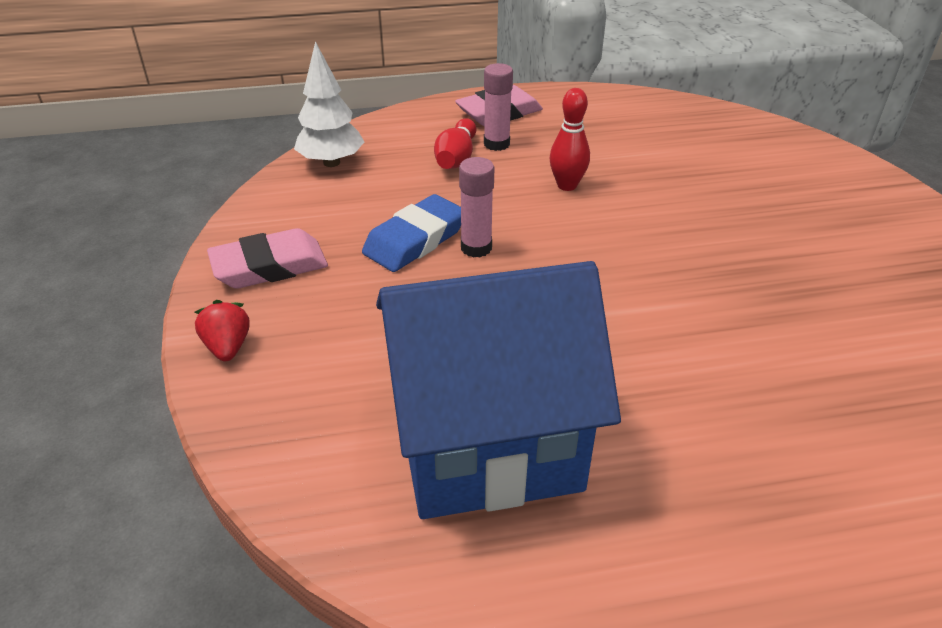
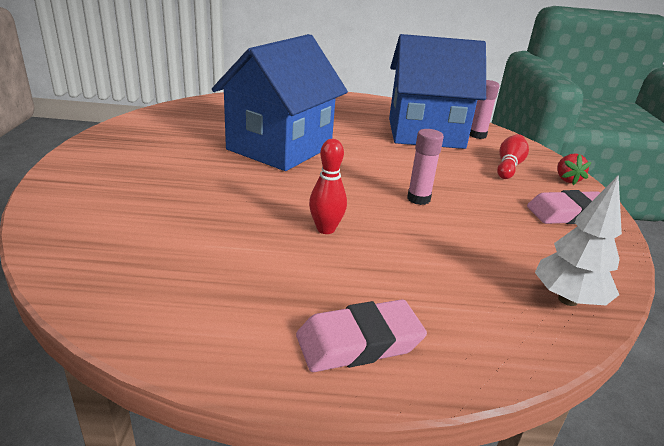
camera: 170 degrees left, 10 degrees down
blue eraser [362,194,461,272] -> none
red bowling pin [434,118,476,169] -> red bowling pin moved to [497,134,529,179]
pink glue stick [484,63,513,151] -> pink glue stick moved to [470,80,500,139]
none -> blue house [212,34,348,171]

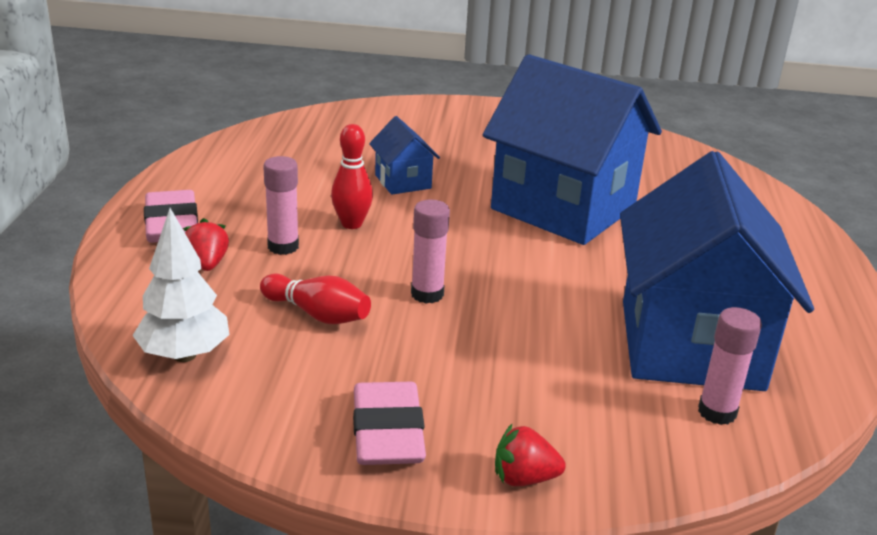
camera: 95 degrees right, 0 degrees up
red bowling pin [497,134,529,179] -> red bowling pin moved to [260,274,371,324]
none -> red strawberry [183,218,229,271]
none -> pink glue stick [263,156,299,255]
none -> blue house [369,116,440,195]

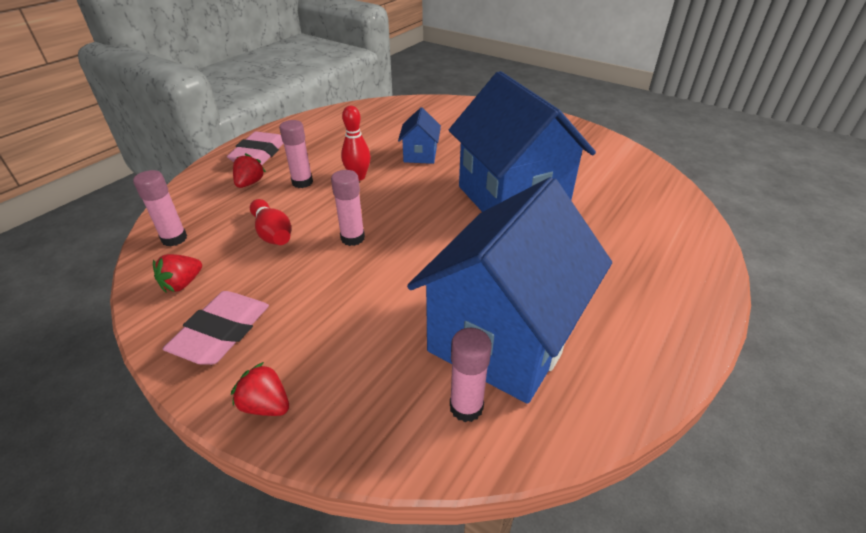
camera: 30 degrees right, 10 degrees up
white tree [132,208,229,362] -> pink glue stick [133,170,187,246]
none -> red strawberry [153,254,202,292]

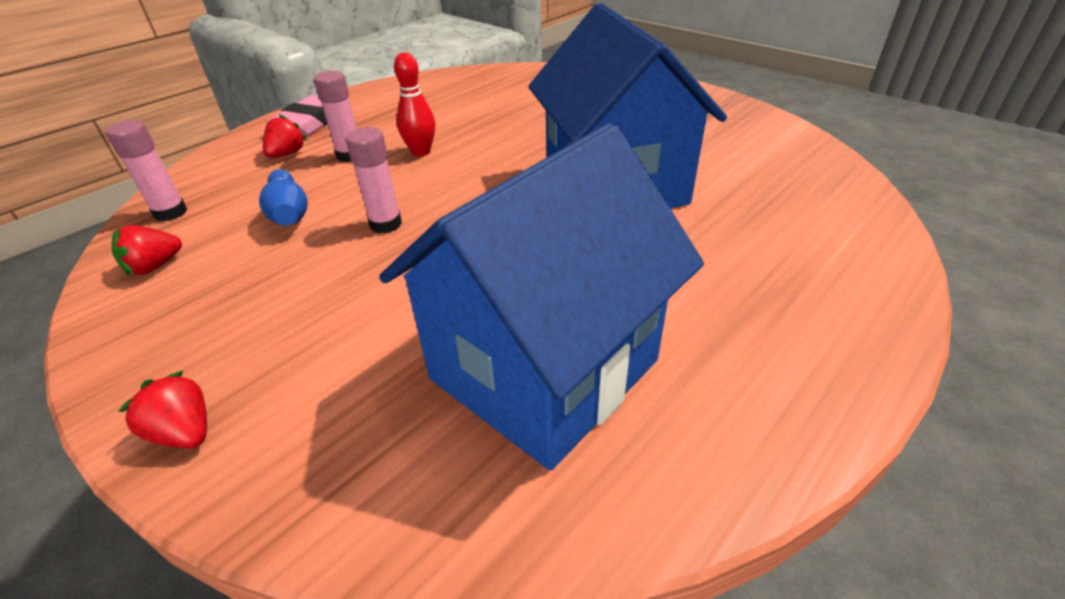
camera: 10 degrees right, 0 degrees up
pink eraser [163,291,269,365] -> none
red bowling pin [250,199,291,245] -> blue bowling pin [259,169,308,226]
blue house [398,107,441,164] -> none
pink glue stick [450,328,492,422] -> none

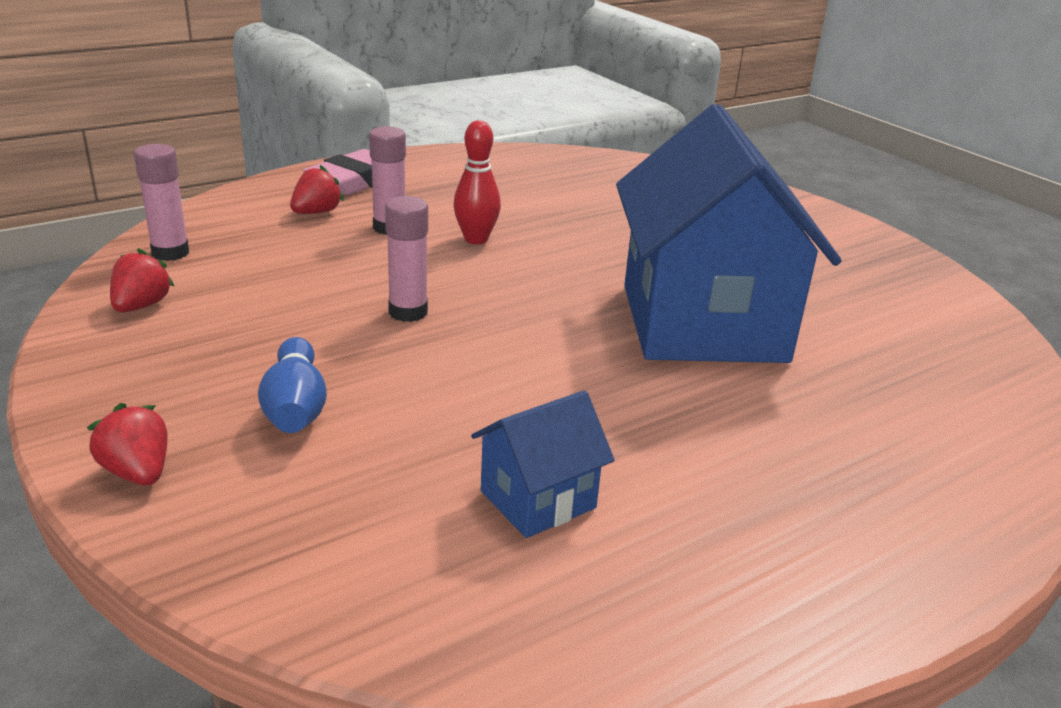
camera: 10 degrees right, 10 degrees down
red strawberry [112,225,182,275] -> red strawberry turned 135 degrees clockwise [110,248,174,312]
blue bowling pin [259,169,308,226] -> blue bowling pin moved to [258,337,327,433]
blue house [379,123,704,470] -> blue house [471,390,615,538], size x0.43

